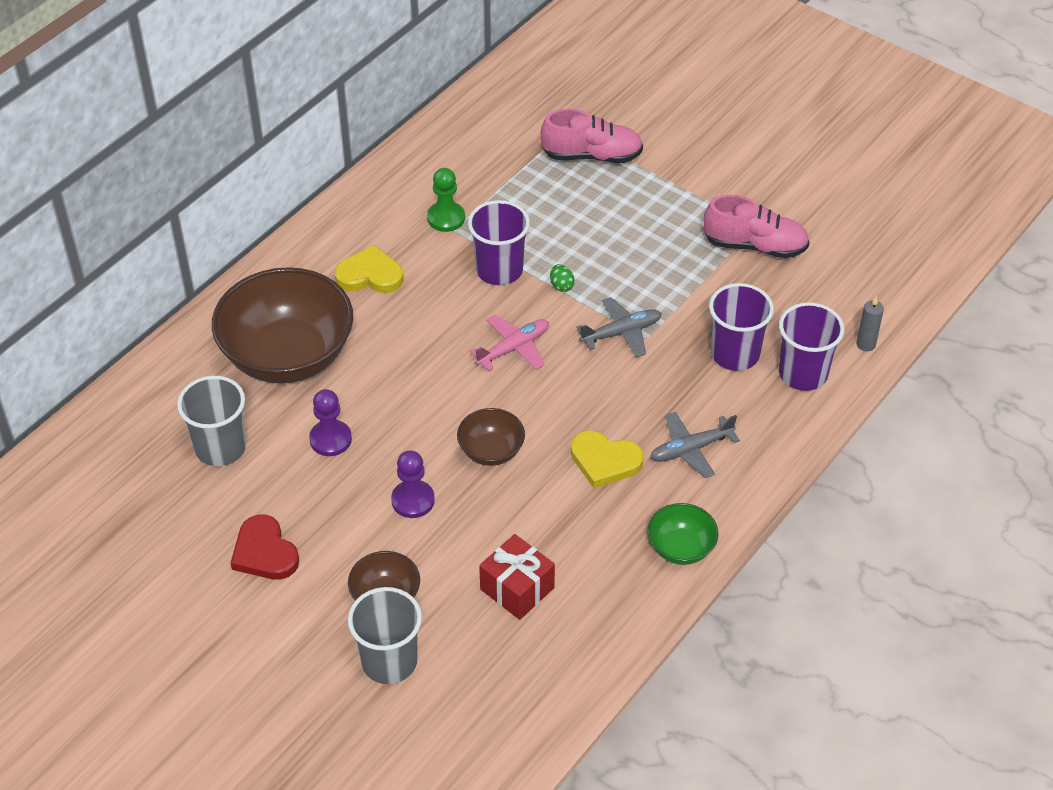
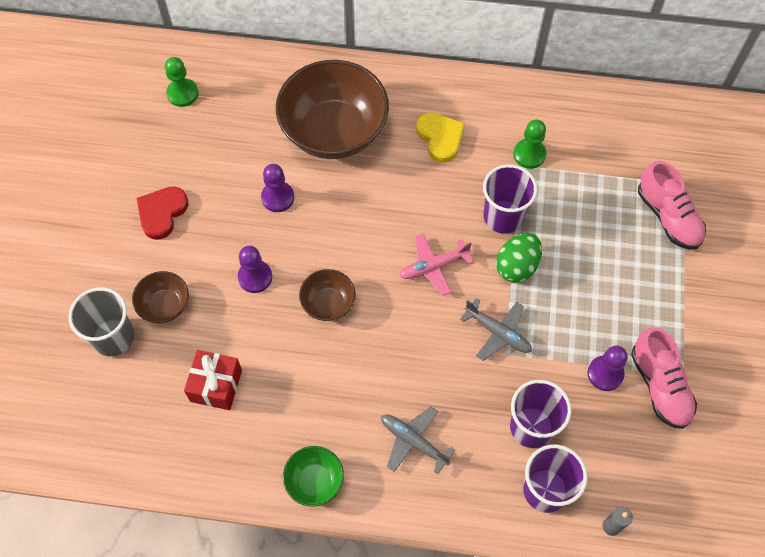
camera: 60 degrees right, 15 degrees up
grey cup [177,376,246,466] -> none
pink plane [469,315,549,371] -> pink plane turned 135 degrees clockwise [400,234,473,296]
green egg [550,264,575,292] -> green egg [496,233,542,283], size x2.02
yellow heart [571,430,644,488] -> none
none -> green pawn [165,57,199,107]
none -> purple pawn [588,345,628,391]

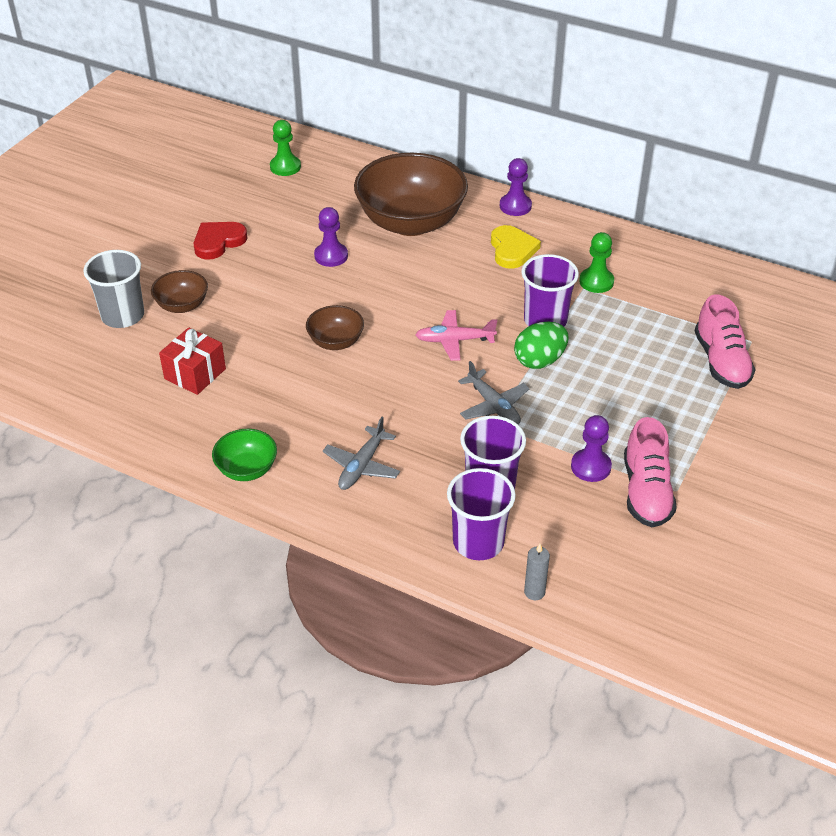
camera: 20 degrees right, 20 degrees down
purple pawn [238,246,272,293] -> purple pawn moved to [500,158,532,216]
grey plane [381,407,455,474] -> grey plane turned 120 degrees counterclockwise [323,417,400,490]

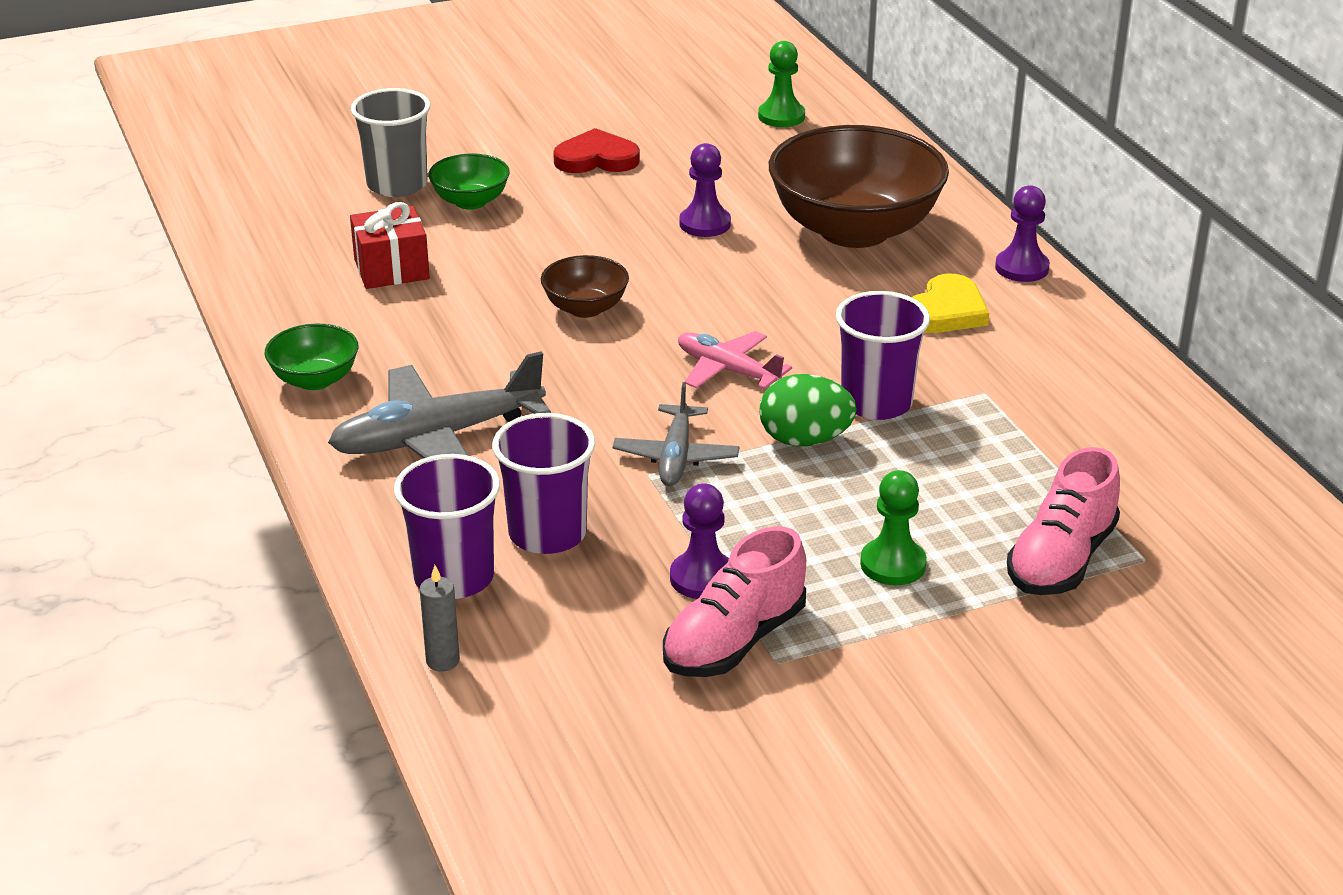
camera: 40 degrees right, 10 degrees down
brown bowl [151,270,208,313] -> green bowl [428,153,510,210]
grey plane [323,417,400,490] -> grey plane [328,351,551,458], size x1.66
green pawn [579,232,614,293] -> green pawn moved to [860,470,927,585]

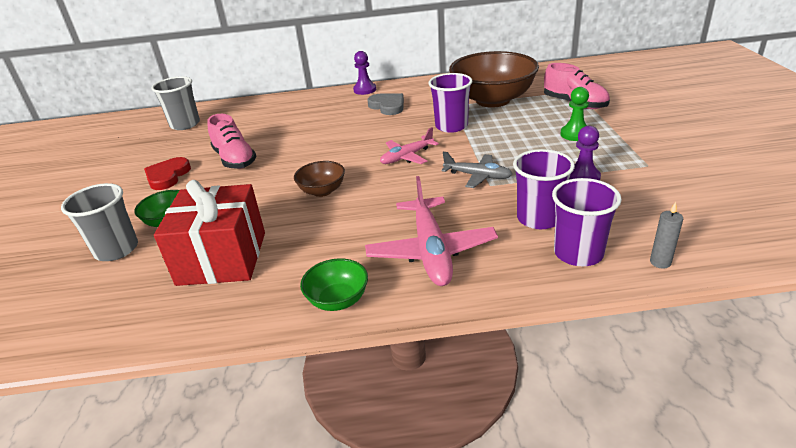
camera: 70 degrees left, 0 degrees up
grey plane [328,351,551,458] -> pink plane [365,176,498,286]
red gift [350,202,430,289] -> red gift [154,180,265,286], size x1.72
pink shoe [663,526,806,677] -> pink shoe moved to [207,114,257,169]
purple pawn [679,143,731,237] -> none
green pawn [758,41,805,127] -> grey cup [151,76,200,130]
green egg [759,374,857,446] -> none
brown bowl [769,125,949,248] -> brown bowl moved to [449,51,539,108]
yellow heart [912,274,989,333] -> grey heart [367,93,404,115]

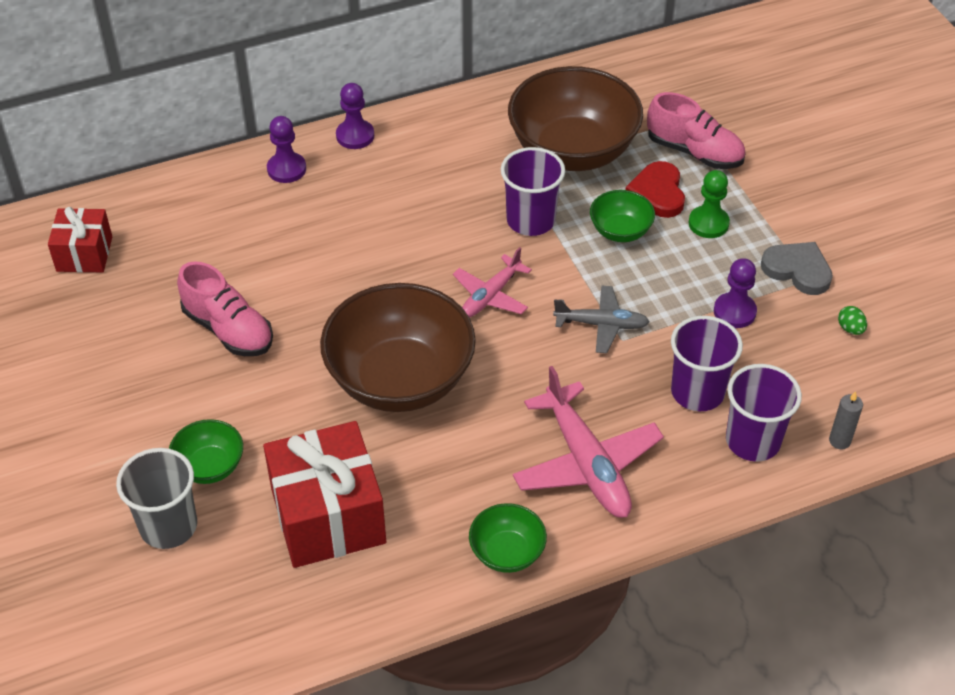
camera: 20 degrees left, 15 degrees up
red heart [144,157,191,190] -> red heart moved to [625,161,685,218]
grey cup [151,76,200,130] -> red gift [48,207,112,273]
brown bowl [294,161,345,197] -> brown bowl [320,283,476,412], size x2.14
grey heart [367,93,404,115] -> grey heart moved to [761,242,833,295]
none -> purple pawn [267,116,306,183]
none -> green bowl [590,190,655,242]
none -> green egg [838,306,867,335]

